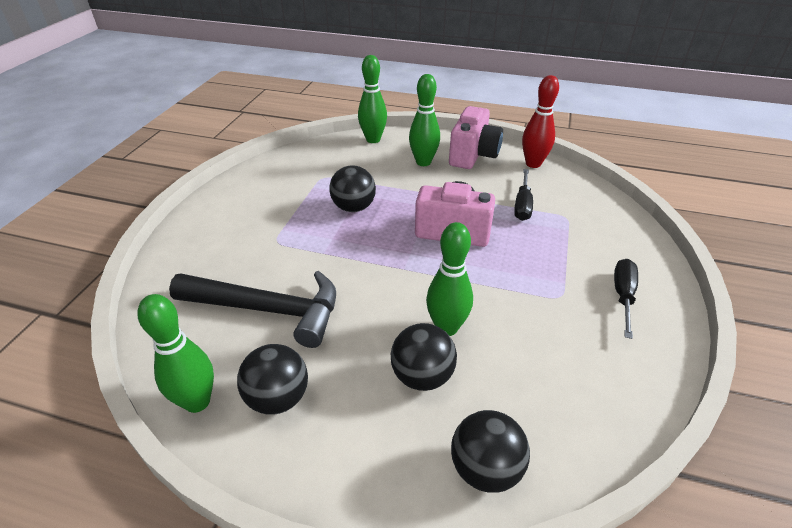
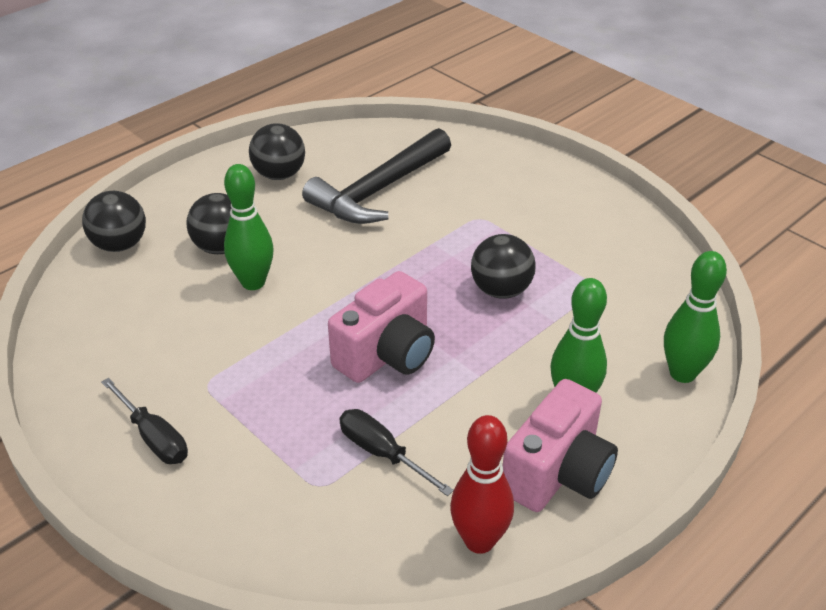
camera: 120 degrees right, 0 degrees up
green bowling pin [138,294,214,413] -> none
pink camera [449,106,503,169] -> pink camera turned 105 degrees counterclockwise [503,379,618,512]

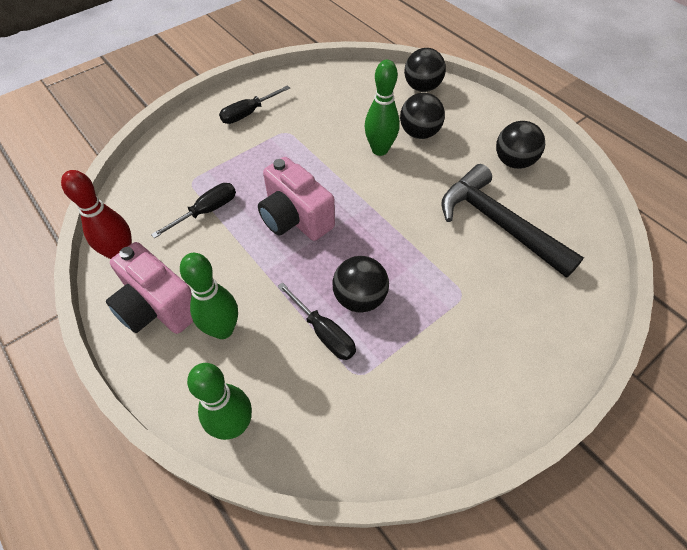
camera: 95 degrees right, 15 degrees up
none -> black screwdriver [278,282,356,360]

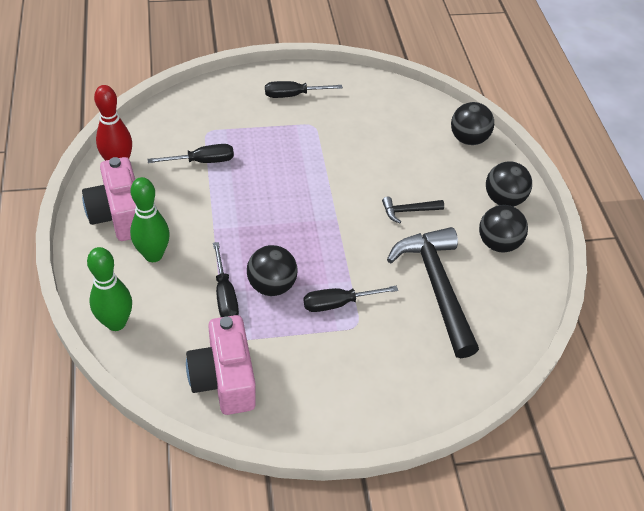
camera: 25 degrees right, 5 degrees down
pink camera [258,157,335,241] -> pink camera moved to [186,315,256,415]
green bowling pin [364,60,400,156] -> none
black ball [400,93,445,139] -> black ball moved to [486,161,532,206]
none -> black screwdriver [303,286,398,312]
none -> black hammer [382,196,444,223]

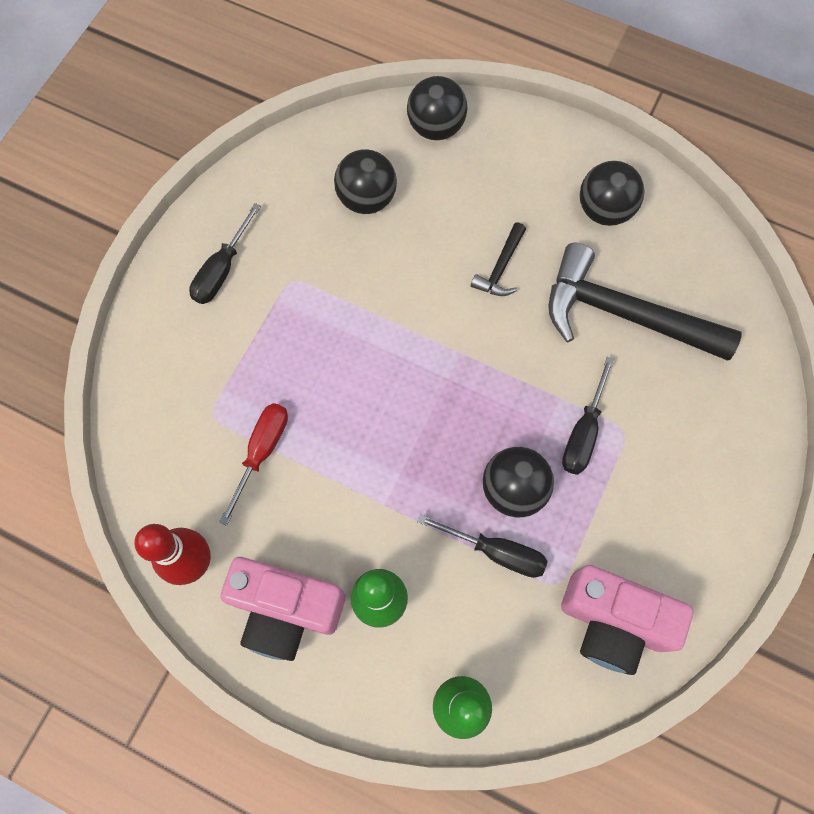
camera: 50 degrees left, 20 degrees up
black screwdriver [148,144,234,163] -> red screwdriver [219,403,288,526]
black ball [486,161,532,206] -> black ball moved to [334,149,397,214]

